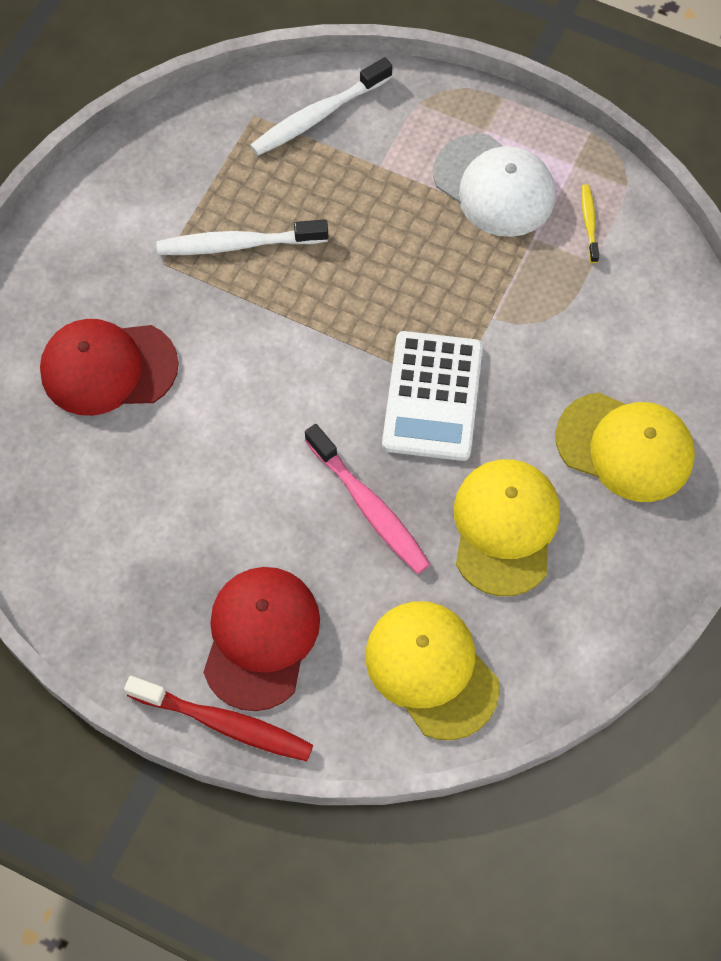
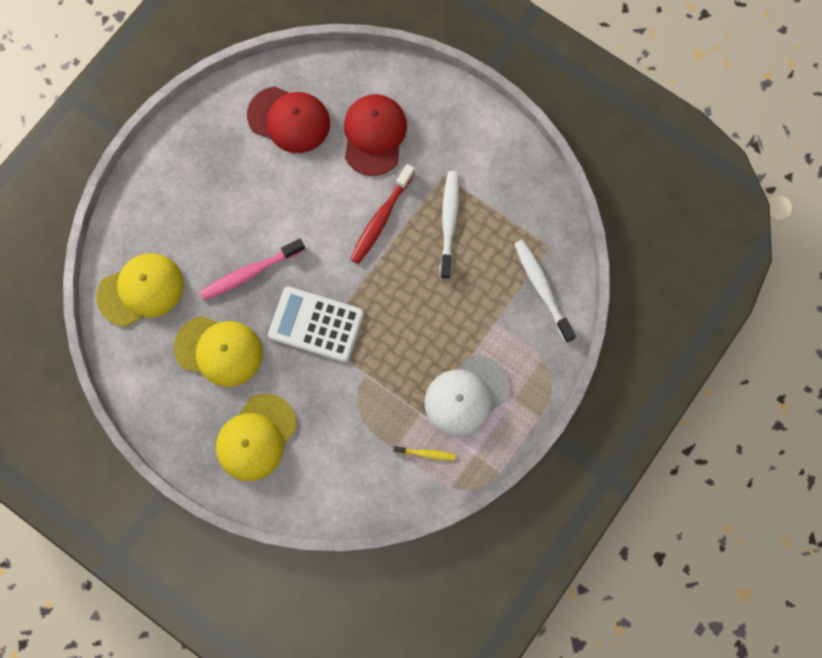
camera: 100 degrees right, 10 degrees up
red toothbrush [124,676,313,761] -> red toothbrush moved to [350,164,415,264]
red cap [203,567,320,711] -> red cap moved to [247,86,330,153]

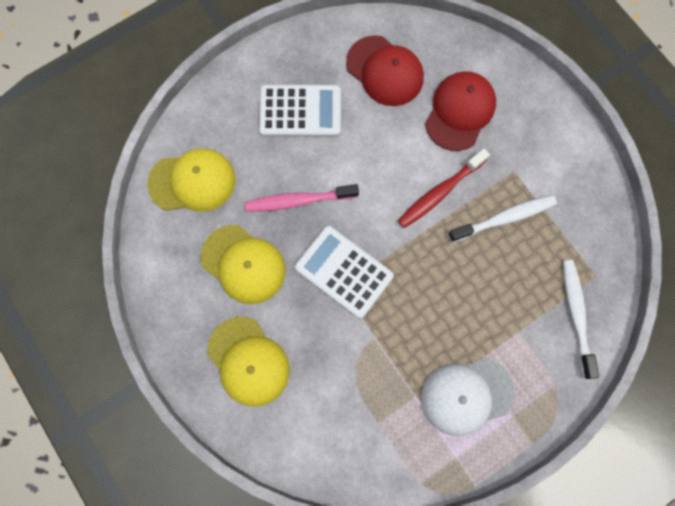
camera: 20 degrees right, 0 degrees up
yellow cap [216,394,297,481] -> yellow cap turned 90 degrees counterclockwise [207,317,290,406]
yellow toothbrush [393,446,455,460] -> none
white toothbrush [440,171,459,279] -> white toothbrush turned 45 degrees clockwise [448,195,557,243]
none -> white calculator [259,85,341,137]

